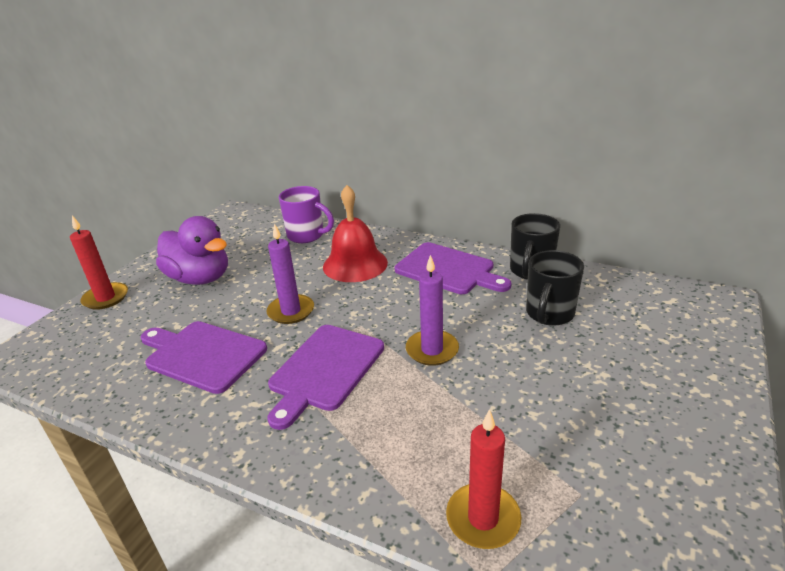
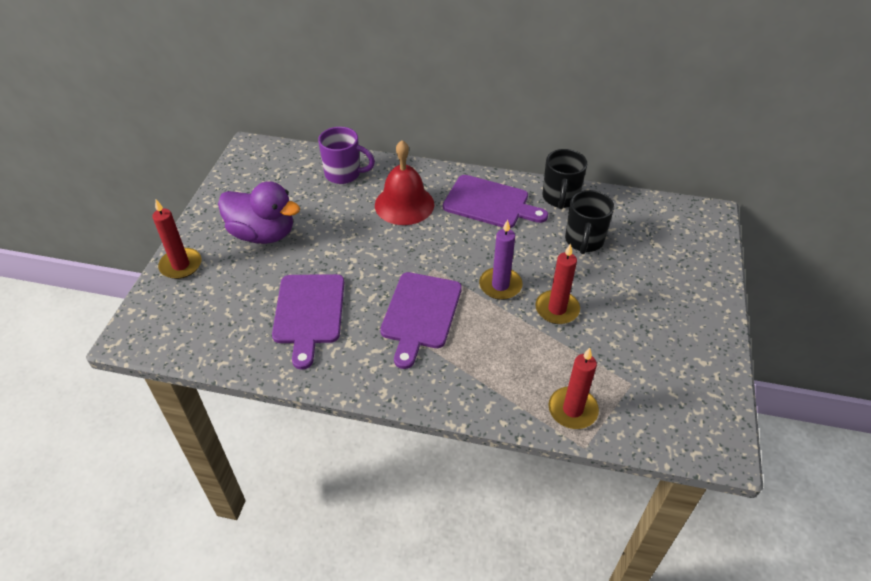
camera: 15 degrees left, 15 degrees up
purple cutting board [141,321,267,394] -> purple cutting board turned 105 degrees counterclockwise [272,274,344,369]
purple candle [267,223,314,324] -> none
none -> red candle [535,243,580,324]

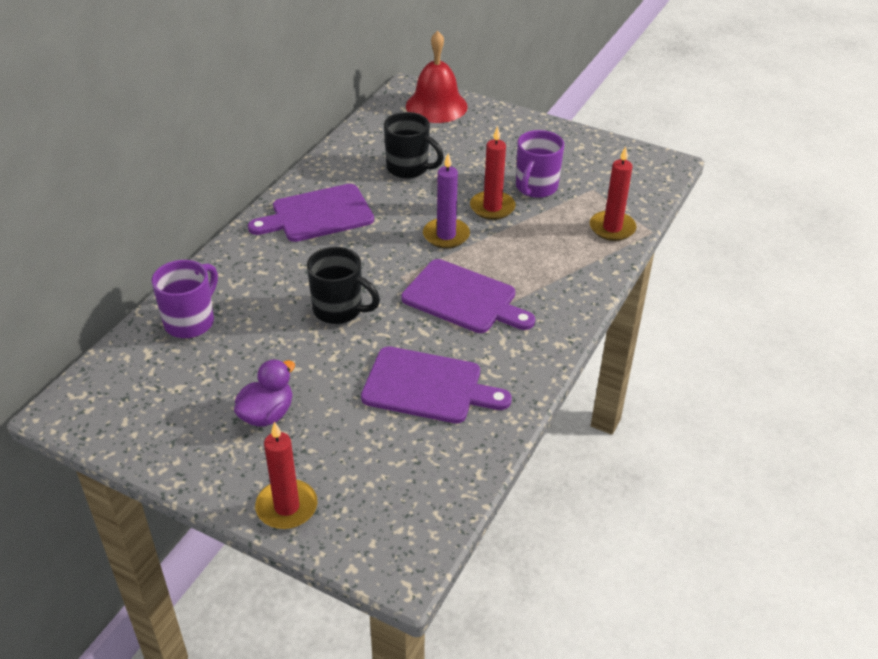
camera: 75 degrees left, 5 degrees down
purple duck [218,181,300,244] -> purple duck [234,359,295,427], size x0.62
red bell [375,140,434,225] -> red bell moved to [406,31,468,123]
purple cutting board [443,175,548,228] -> purple cutting board turned 150 degrees counterclockwise [248,184,374,242]
black mug [542,149,587,209] -> black mug moved to [307,247,380,324]
none -> purple mug [516,130,564,198]

